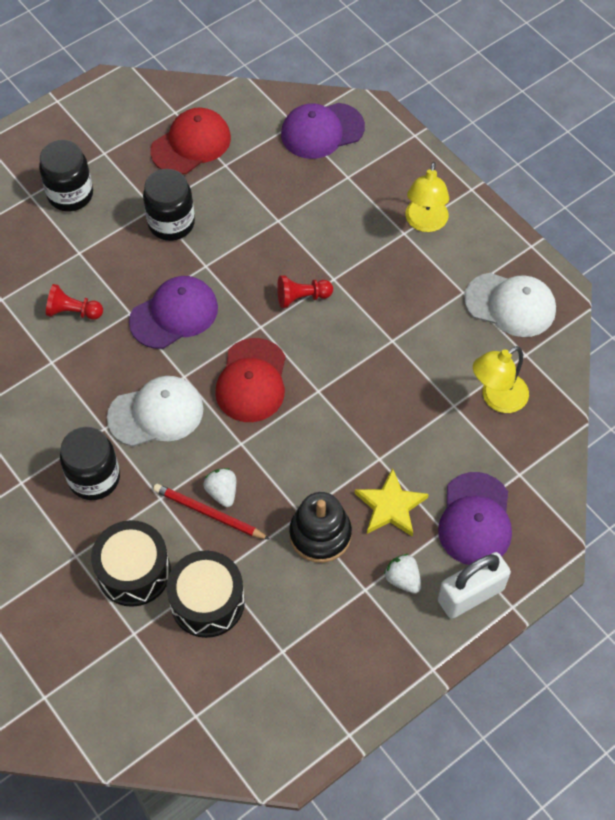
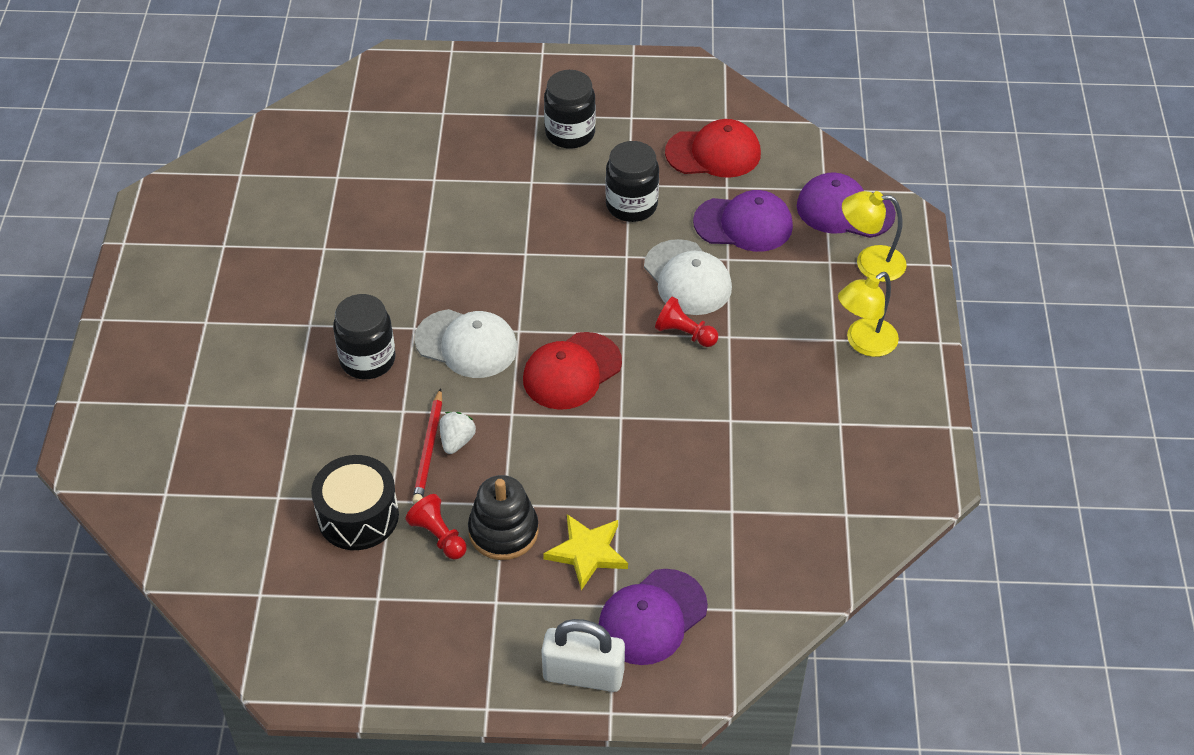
camera: 40 degrees right, 10 degrees down
red pawn [46,284,103,320] -> red pawn moved to [405,494,467,560]
black drum [91,520,171,607] -> none
purple cap [129,276,218,349] -> purple cap moved to [693,190,793,252]
red pencil [153,484,270,540] -> red pencil turned 150 degrees counterclockwise [412,388,442,504]
white strawberry [384,554,421,593] -> none
white cap [464,273,556,337] -> white cap moved to [644,239,732,315]
yellow lamp [473,346,529,413] -> yellow lamp moved to [842,191,907,282]

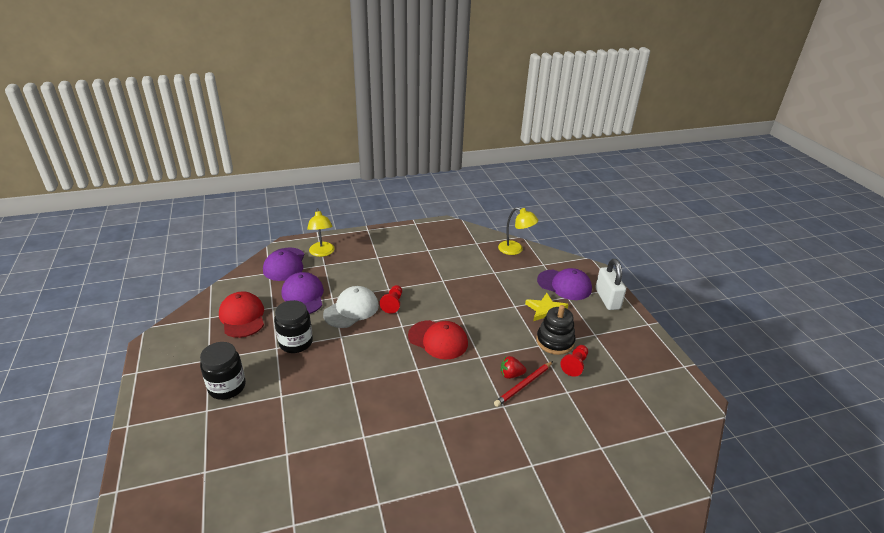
camera: 110 degrees left, 15 degrees down
black drum [311,455,399,550] -> none
black jar [333,294,395,379] -> none
red pencil [412,388,442,504] -> red pencil turned 150 degrees clockwise [494,361,553,407]
white cap [414,309,517,378] -> none
white strawberry [440,412,476,454] -> red strawberry [501,356,526,379]
yellow lamp [838,272,899,357] -> yellow lamp moved to [498,207,538,255]

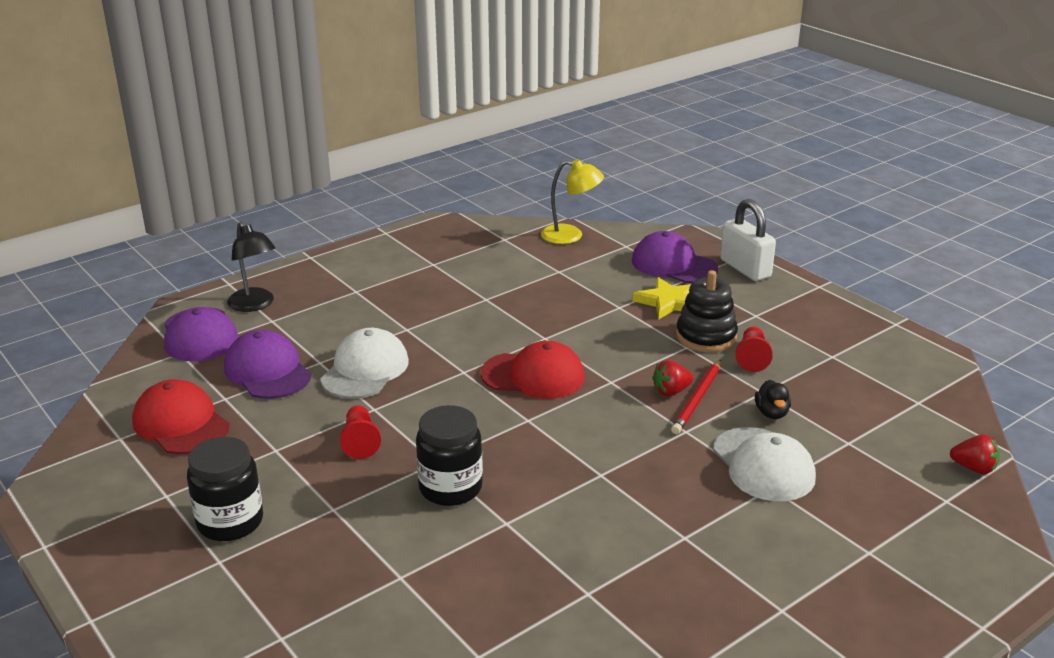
camera: 20 degrees left, 5 degrees down
black jar [274,300,313,353] -> black jar moved to [416,405,483,506]
yellow lamp [307,208,335,257] -> black lamp [227,222,275,312]
red pawn [379,285,402,314] -> red pawn moved to [340,405,381,459]
purple cap [537,268,592,300] -> purple cap turned 150 degrees counterclockwise [632,231,718,283]
none -> white cap [713,427,816,501]
none -> black duck [755,380,791,419]
none -> red strawberry [950,434,1000,474]

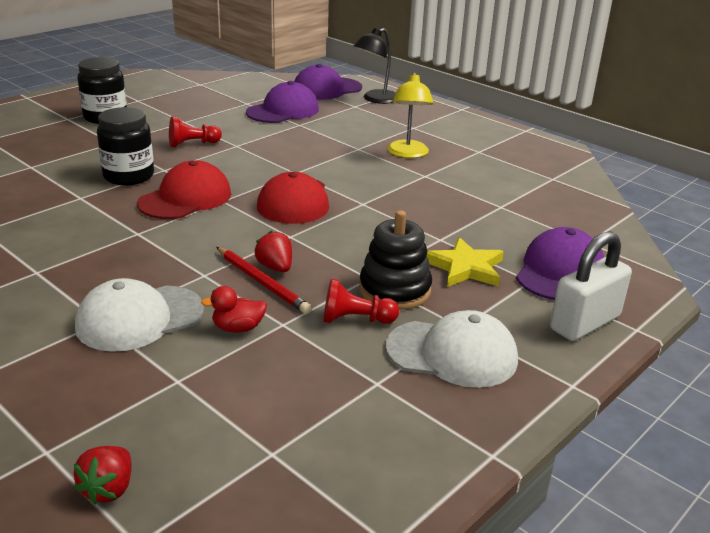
camera: 80 degrees right, 0 degrees up
red cap [132,379,230,455] -> red cap moved to [137,160,231,219]
white cap [320,328,409,399] -> white cap moved to [385,310,518,388]
yellow lamp [541,159,604,244] -> yellow lamp moved to [387,72,434,158]
red pencil [671,359,721,434] -> red pencil turned 150 degrees counterclockwise [216,247,312,314]
black duck [755,380,791,419] -> red duck [201,286,267,333]

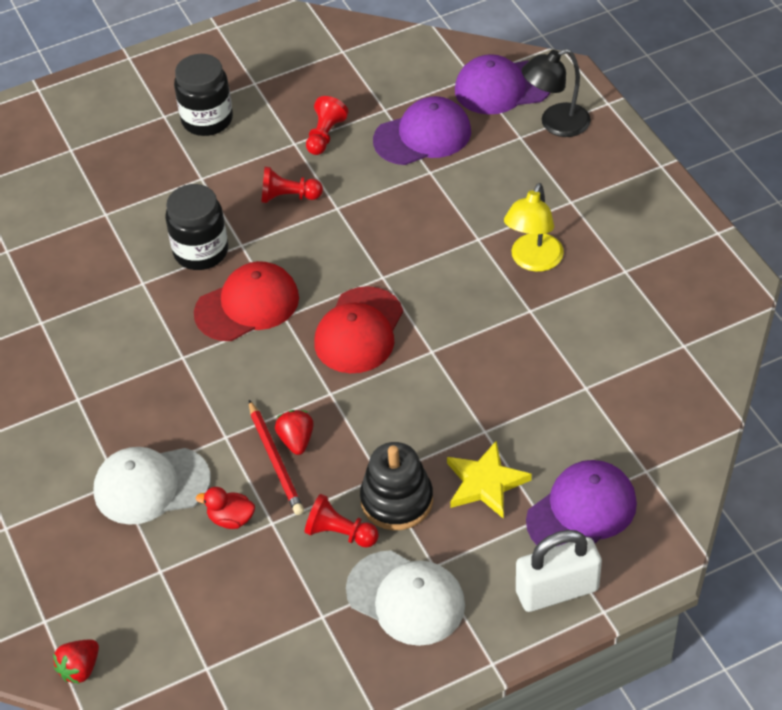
camera: 25 degrees right, 20 degrees up
none -> red pawn [306,96,349,155]

